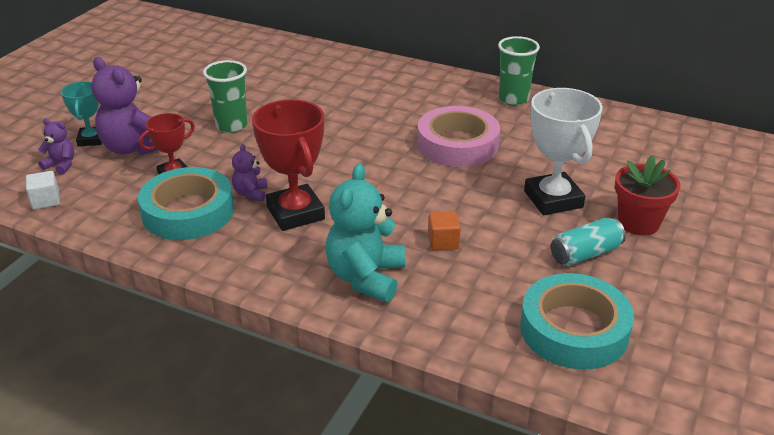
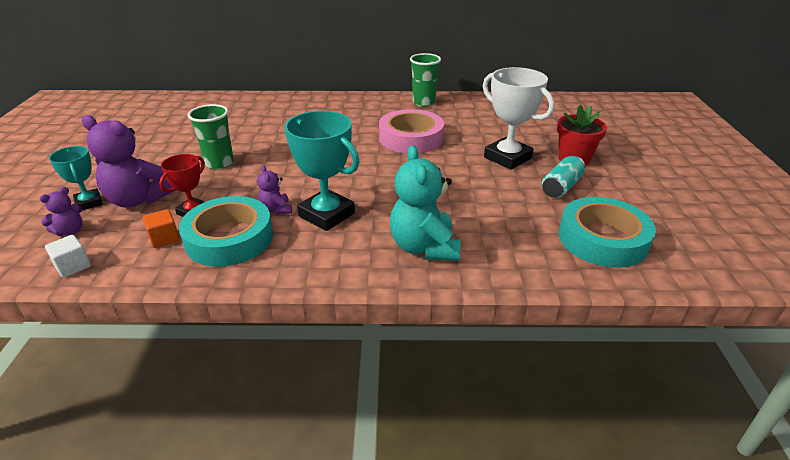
camera: 25 degrees left, 0 degrees up
purple teddy bear [38,118,74,175] -> purple teddy bear turned 135 degrees clockwise [40,187,82,236]
red trophy [252,99,325,231] -> turquoise trophy [285,111,360,231]
orange cube [428,211,461,250] -> orange cube moved to [143,209,180,248]

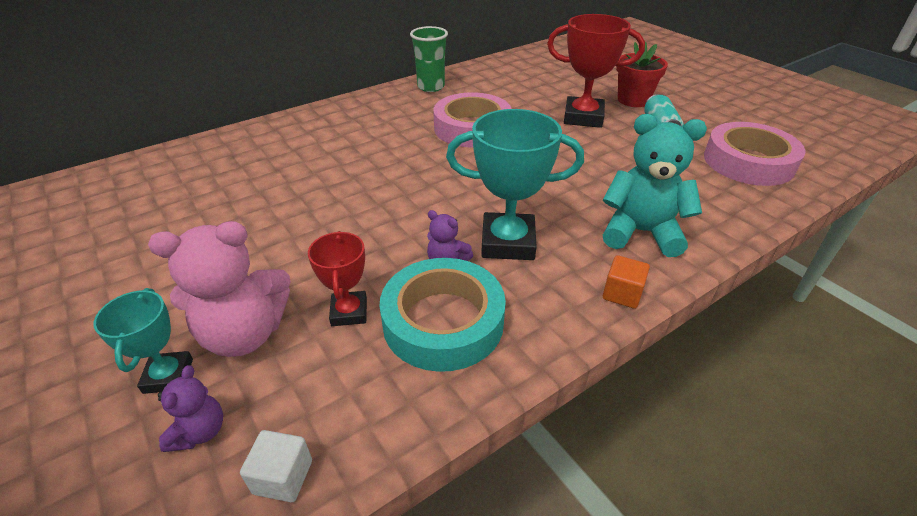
camera: 35 degrees left, 5 degrees up
turquoise trophy [49,146,103,210] -> turquoise trophy turned 60 degrees clockwise [93,288,193,394]
purple teddy bear [82,115,175,208] -> pink teddy bear [148,221,291,357]
orange cube [143,209,180,248] -> orange cube moved to [603,255,650,309]
green cup [188,104,234,169] -> none
turquoise teddy bear [390,145,460,261] -> turquoise teddy bear turned 150 degrees clockwise [602,114,707,257]
white trophy [483,67,554,170] -> red trophy [547,14,645,128]
turquoise tape [559,197,656,268] -> pink tape [704,122,806,186]

